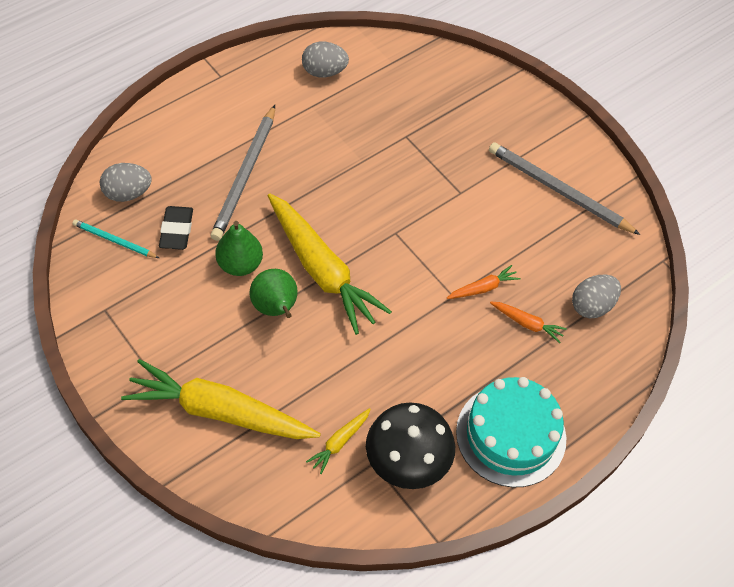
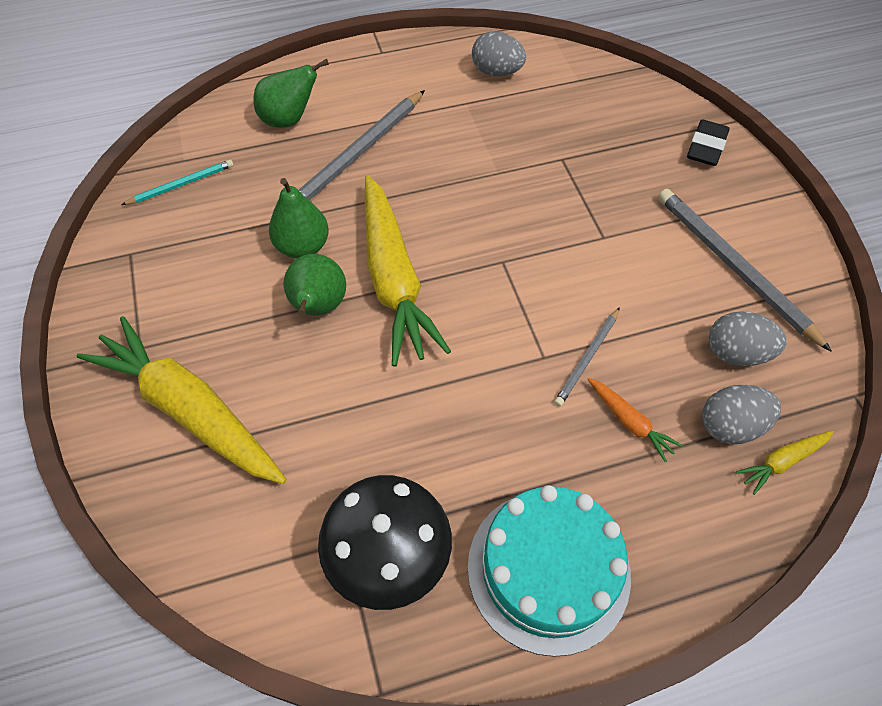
camera: 25 degrees right, 0 degrees up
turquoise pencil [72,219,159,258] -> turquoise pencil turned 105 degrees clockwise [121,160,234,205]
grey egg [100,163,152,202] -> grey egg moved to [709,311,787,366]
black eraser [159,206,193,250] -> black eraser moved to [687,120,730,166]
yellow carrot [306,408,371,474] -> yellow carrot moved to [736,430,834,495]
orange carrot [447,265,520,299] -> grey pencil [554,307,620,407]
none -> green pear [253,59,329,128]

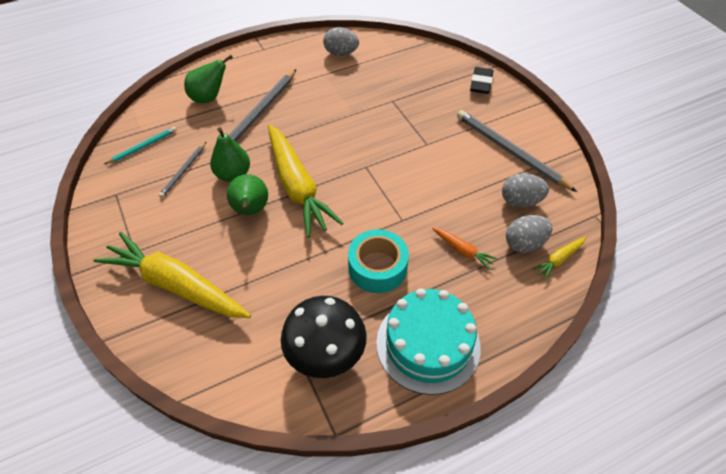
camera: 10 degrees left, 5 degrees down
grey pencil [554,307,620,407] -> grey pencil moved to [159,142,206,198]
none -> turquoise tape [348,229,409,293]

